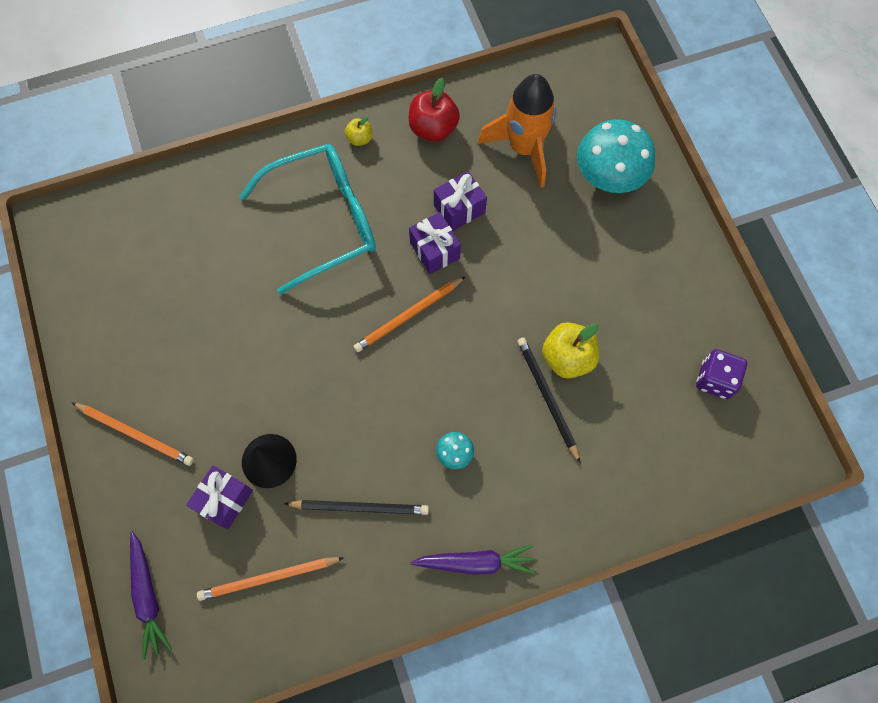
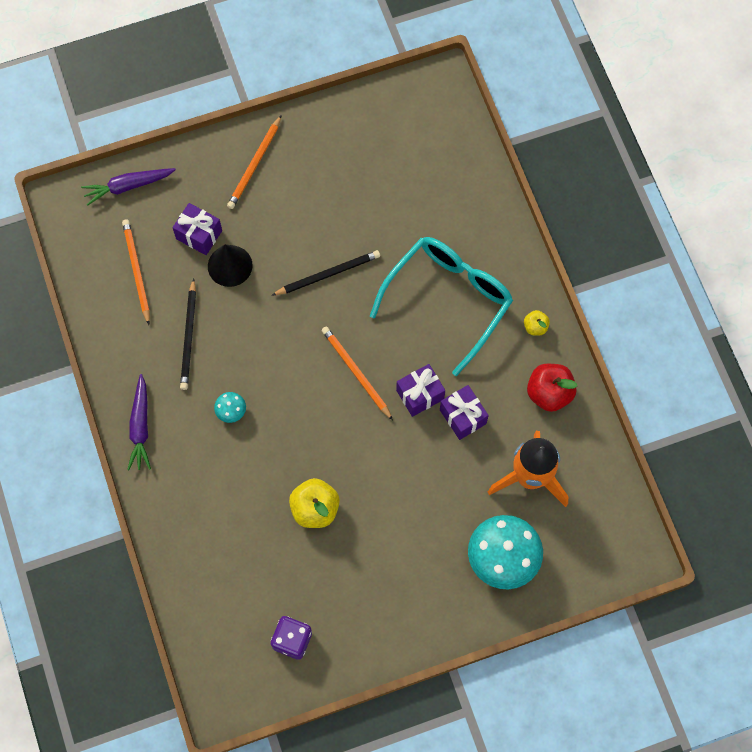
camera: 90 degrees right, 0 degrees up
turquoise glasses [240,144,376,294] -> turquoise glasses turned 120 degrees counterclockwise [370,237,513,376]
black pencil [517,337,580,463] -> black pencil moved to [271,250,380,296]

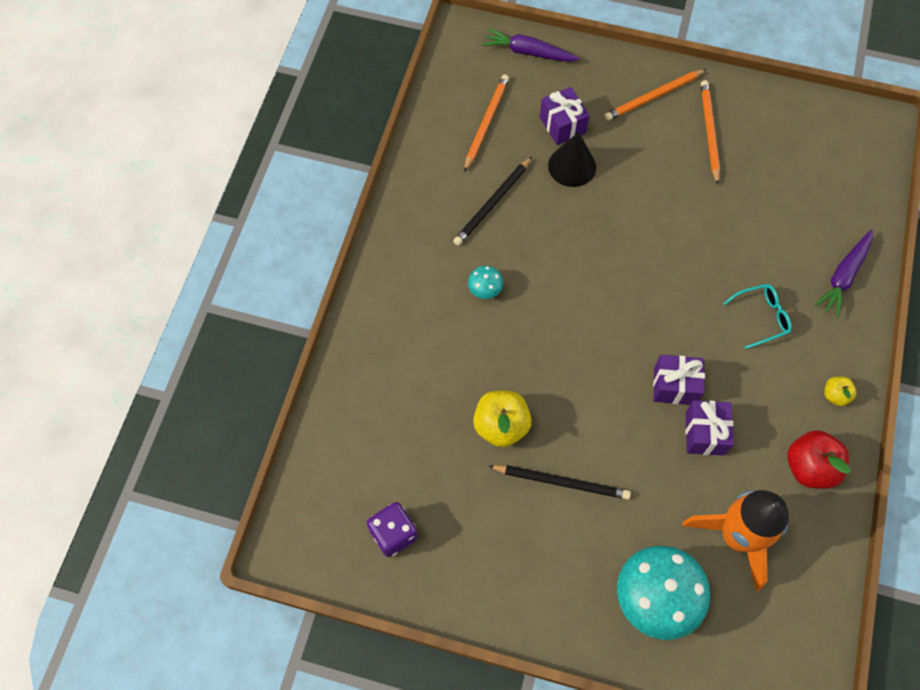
camera: 35 degrees right, 5 degrees down
purple carrot [127,374,151,470] -> purple carrot moved to [814,229,873,318]
black pencil [271,250,380,296] -> black pencil moved to [488,465,631,500]
orange pencil [322,326,393,420] -> orange pencil moved to [701,80,720,185]
turquoise glasses [370,237,513,376] -> turquoise glasses [723,284,792,349], size x0.44

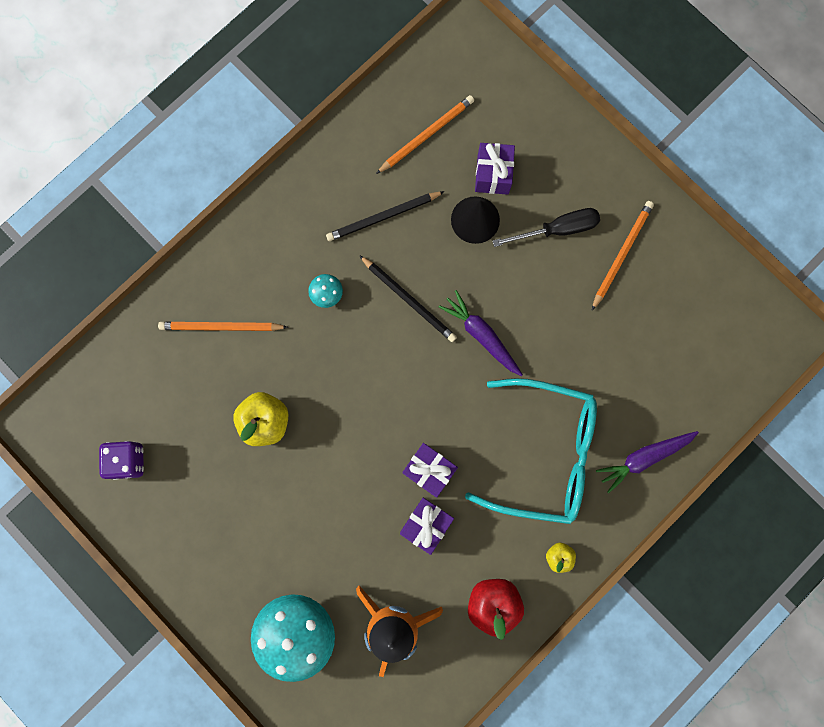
camera: 30 degrees right, 15 degrees up
purple carrot [482,28,580,62] -> purple carrot moved to [439,290,523,376]
black pencil [488,465,631,500] -> black pencil moved to [359,255,457,342]
orange pencil [604,69,707,121] -> orange pencil moved to [158,322,288,331]
turquoise glasses [723,284,792,349] -> turquoise glasses [465,378,597,524], size x2.29
none -> black screwdriver [493,208,600,247]

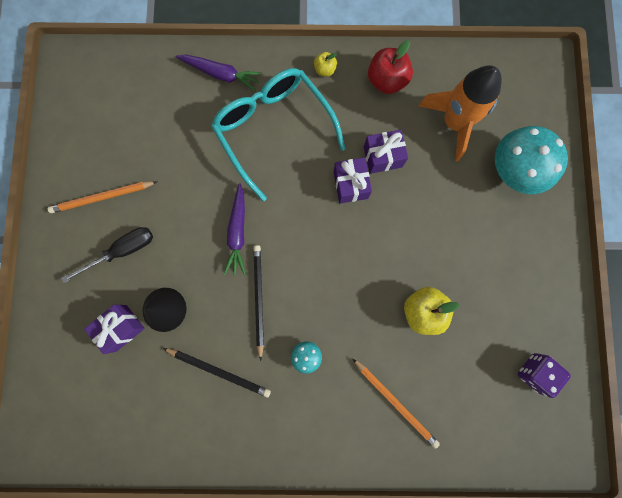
camera: 135 degrees left, 0 degrees up
orange pencil [376,95,474,174] -> none
black screwdriver [493,208,600,247] -> black screwdriver turned 120 degrees clockwise [61,227,153,283]

